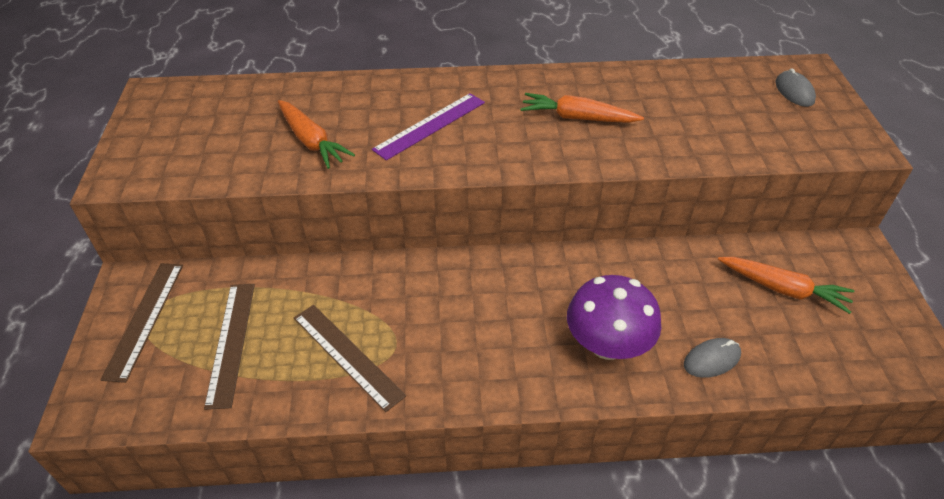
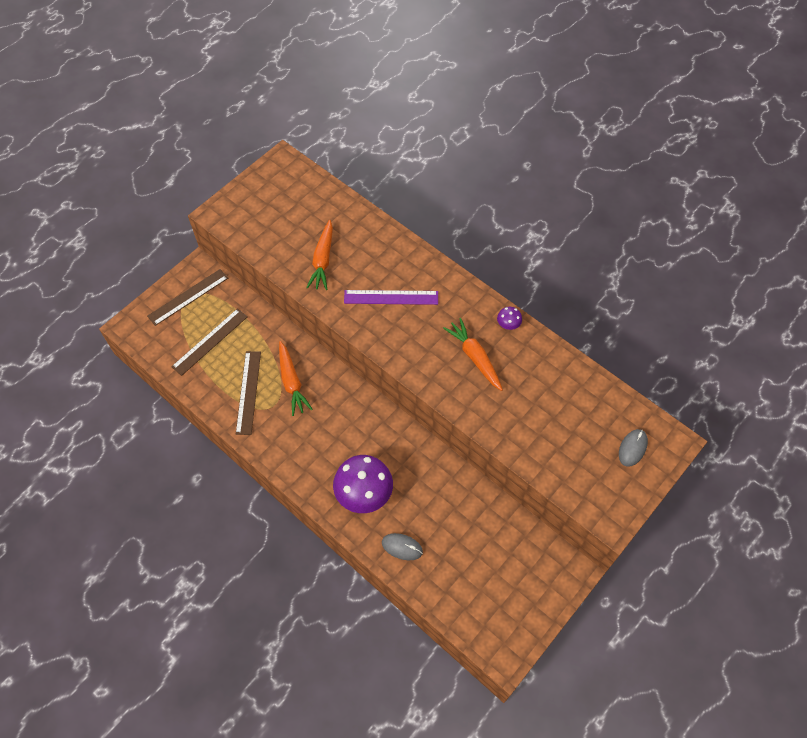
camera: 45 degrees right, 15 degrees up
orange carrot [718,257,854,314] -> orange carrot moved to [279,341,313,416]
none -> purple mushroom [497,307,522,330]

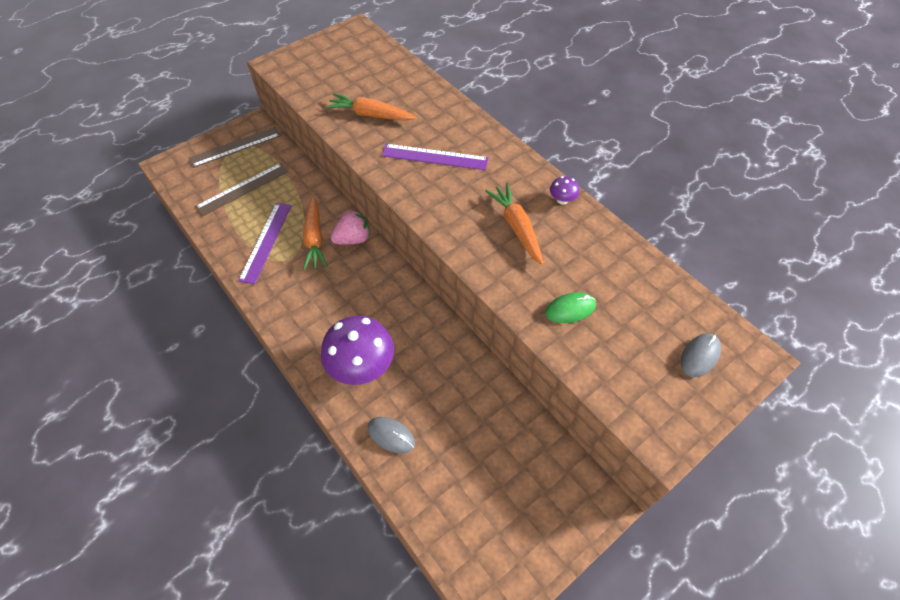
camera: 10 degrees right, 5 degrees down
brown ruler [236,351,261,435] -> purple ruler [238,203,292,284]
orange carrot [306,220,333,290] -> orange carrot turned 90 degrees clockwise [325,93,417,121]
none -> pink strawberry [331,210,370,244]
none -> green mouse [545,292,596,323]

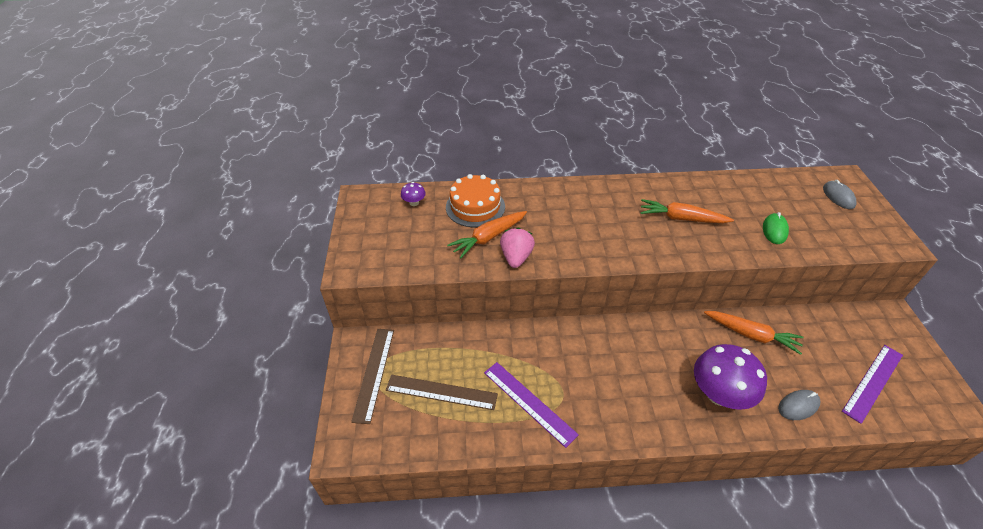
camera: 55 degrees left, 10 degrees down
brown ruler [195,163,288,217] -> brown ruler turned 75 degrees counterclockwise [386,375,498,410]
orange carrot [303,196,328,271] -> orange carrot moved to [704,311,804,355]
pink strawberry [331,210,370,244] -> pink strawberry moved to [500,227,535,268]
purple ruler [382,144,488,170] -> purple ruler moved to [842,345,903,424]
purple mushroom [550,176,579,205] -> purple mushroom moved to [401,182,426,206]
none -> orange cake [446,174,505,227]

